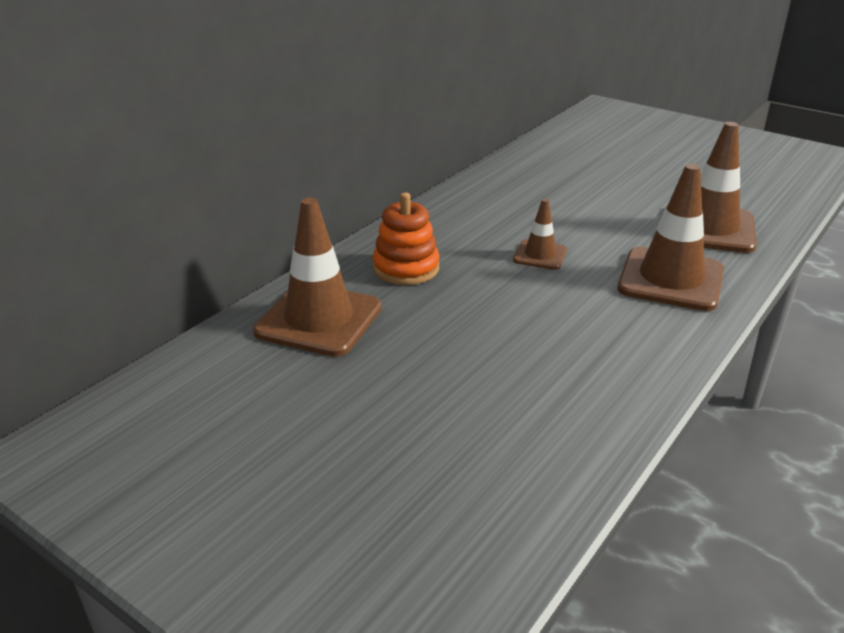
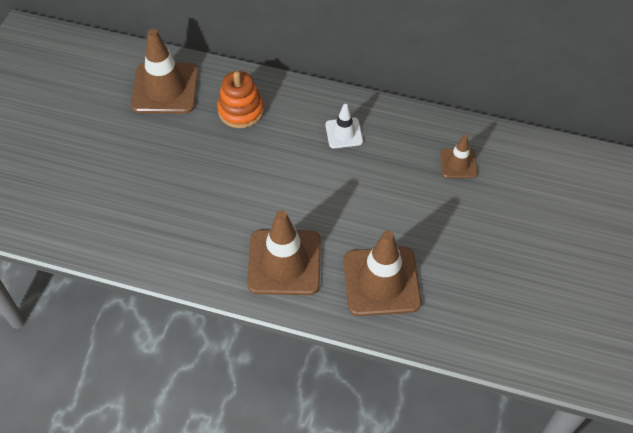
camera: 70 degrees right, 25 degrees up
brown traffic cone [513,199,567,270] -> brown traffic cone moved to [440,135,478,178]
none -> white traffic cone [325,104,363,148]

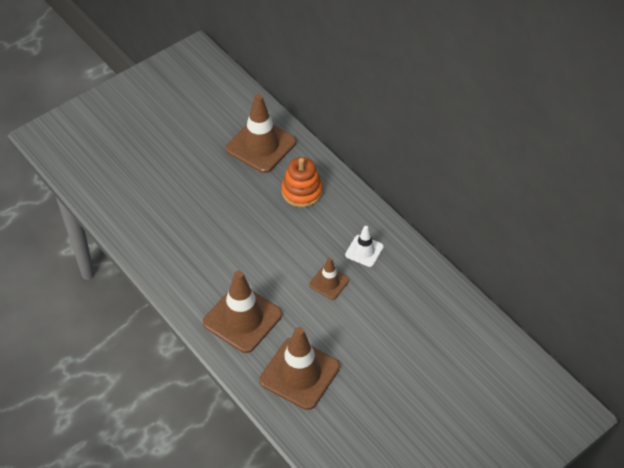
camera: 35 degrees right, 5 degrees down
brown traffic cone [440,135,478,178] -> brown traffic cone moved to [309,258,349,300]

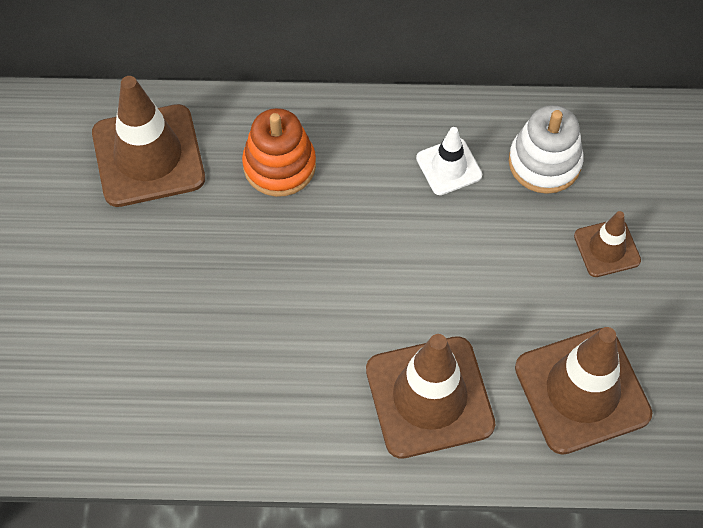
camera: 50 degrees left, 10 degrees up
brown traffic cone [309,258,349,300] -> brown traffic cone moved to [574,211,641,277]
none -> white stacking toy [509,105,584,194]

